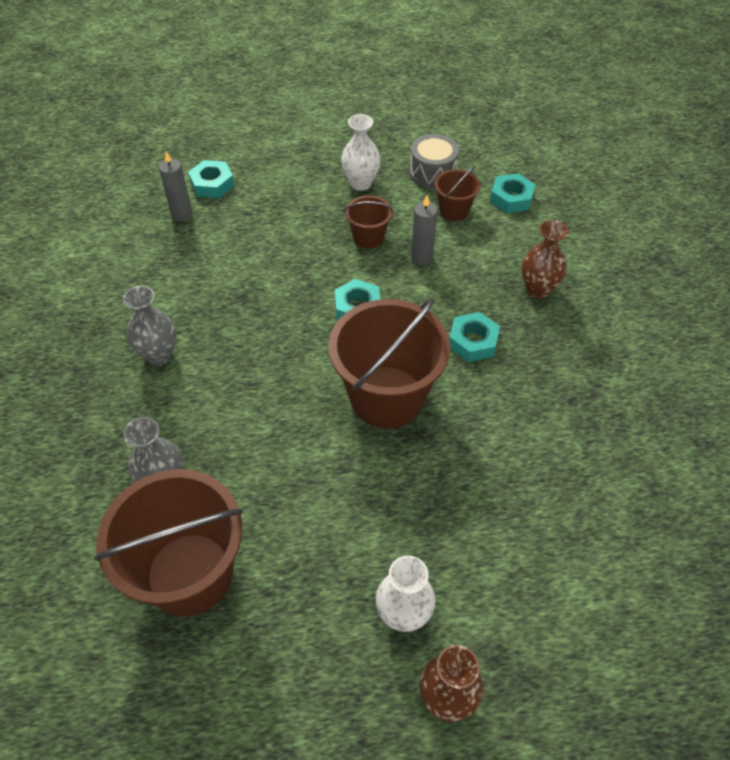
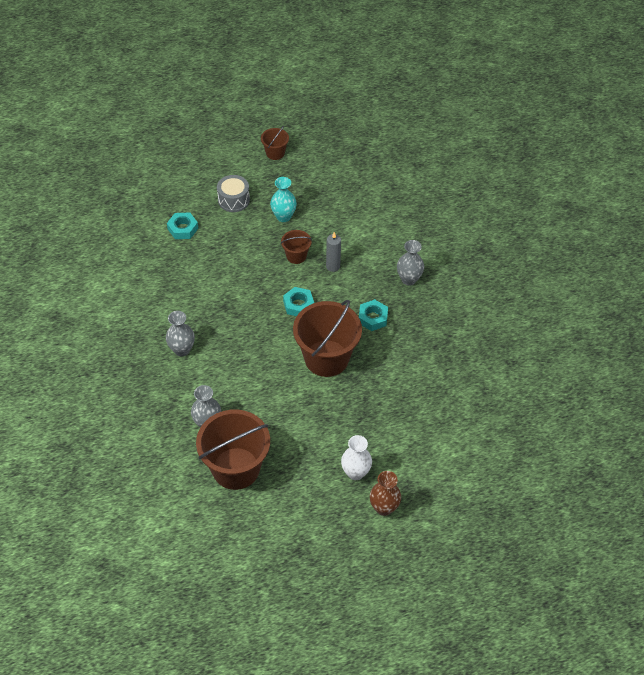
camera: 10 degrees left, 0 degrees up
grey candle [159,152,193,222] -> none
white vase [341,114,381,191] -> turquoise vase [270,177,297,222]
grey drum [410,134,459,189] -> grey drum moved to [217,175,250,212]
brown bucket [435,166,480,221] -> brown bucket moved to [261,126,289,160]
turquoise nut [490,173,535,213] -> none
brown vase [522,220,569,299] -> grey vase [397,240,424,286]

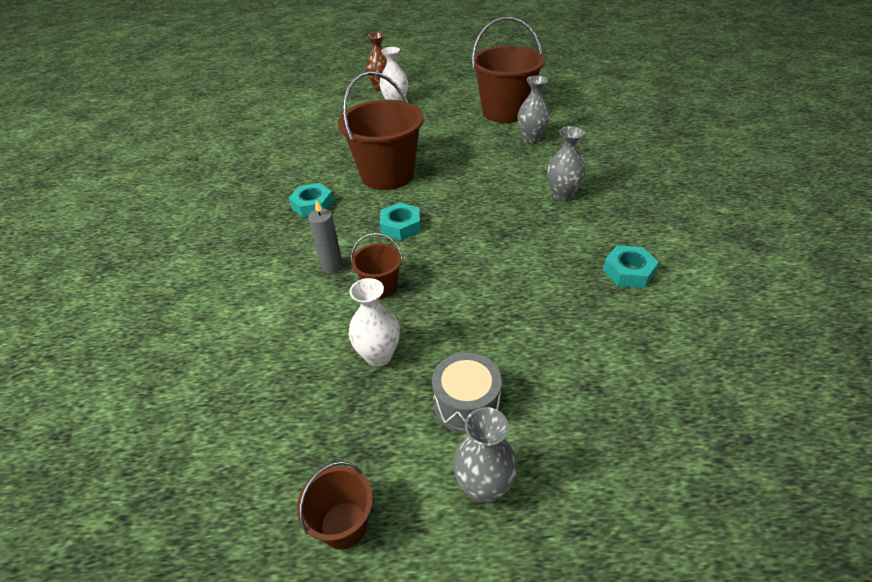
camera: 165 degrees left, 10 degrees down
turquoise nut [167,212,198,239] -> turquoise nut moved to [603,245,659,288]
turquoise vase [270,177,297,222] -> white vase [349,278,400,367]
grey vase [397,240,424,286] -> grey vase moved to [453,407,517,504]

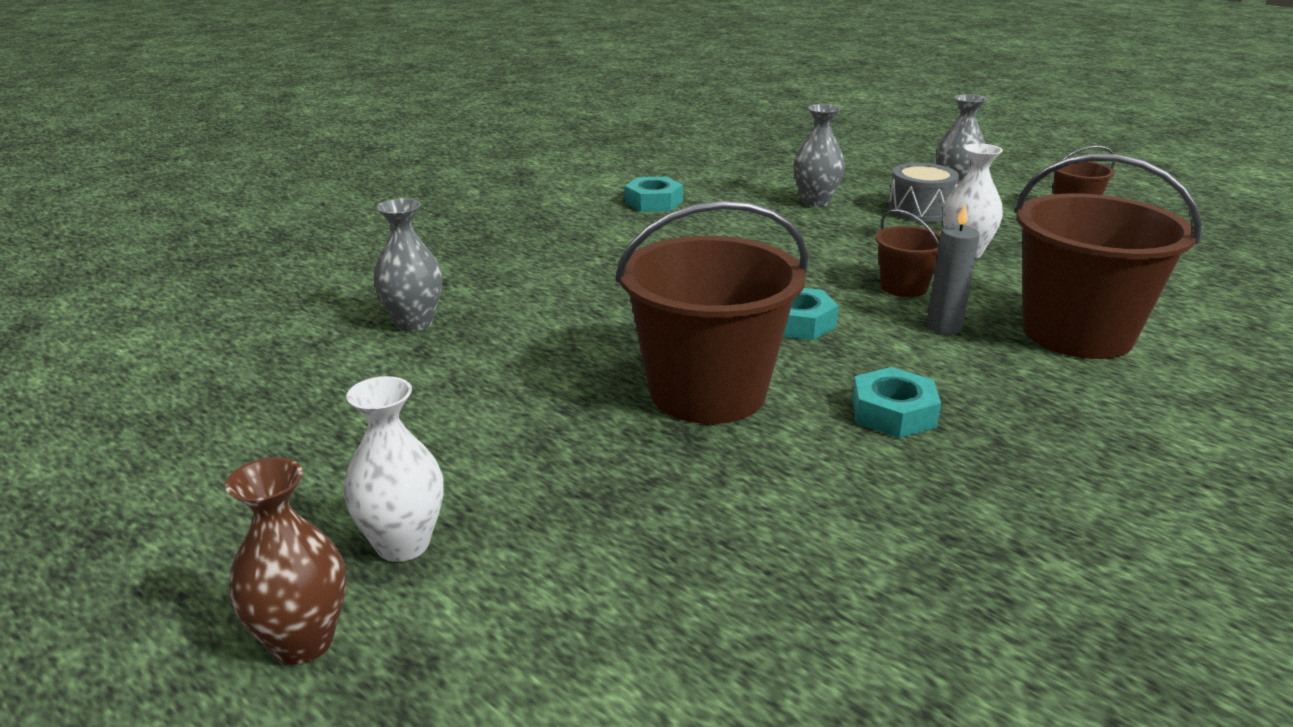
camera: 135 degrees left, 15 degrees down
brown bucket [471,17,545,123] -> brown bucket moved to [1015,153,1202,359]
grey vase [547,126,586,201] -> grey vase moved to [794,104,845,207]

